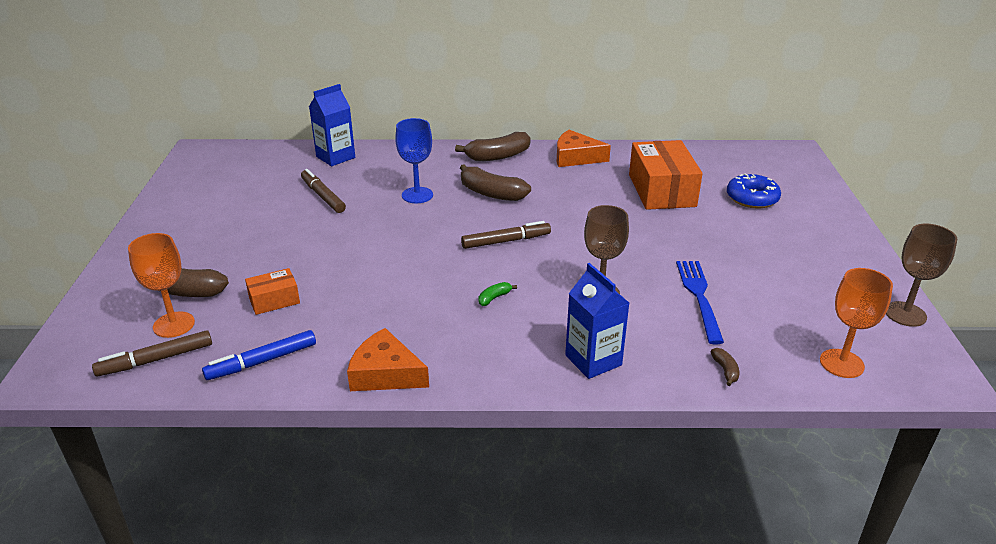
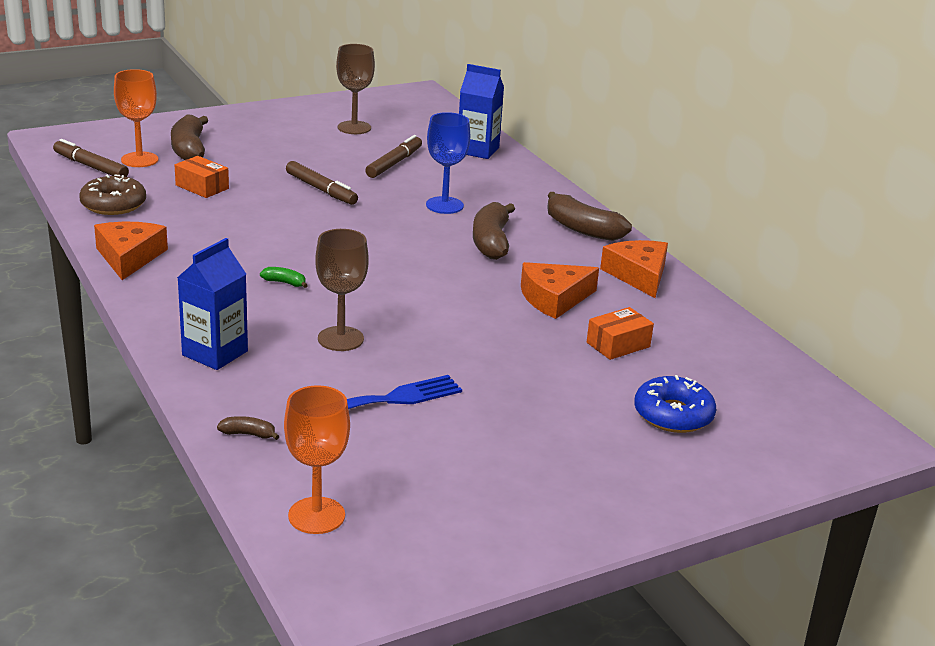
camera: 60 degrees right, 5 degrees down
blue marker [202,330,316,380] -> brown donut [79,174,146,215]
brown marker [461,221,551,249] -> brown marker moved to [286,161,358,205]
orange box [629,140,703,210] -> orange box [587,307,654,360], size x0.51
brown banana [711,348,739,386] -> brown banana turned 135 degrees counterclockwise [217,416,280,440]
brown goblet [886,224,958,327] -> brown goblet moved to [336,44,375,134]
none -> orange cheese [521,262,599,319]

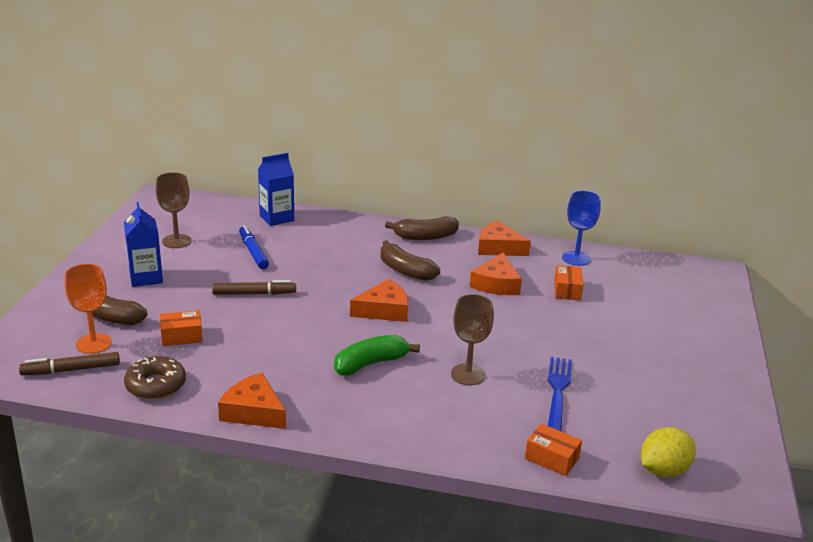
camera: 50 degrees left, 0 degrees up
blue carton [177,238,248,370] -> blue carton moved to [124,202,163,287]
brown banana [217,416,280,440] -> orange box [525,424,582,476]
green banana [260,267,308,288] -> green banana [334,335,420,376], size x2.20
orange goblet [284,385,350,534] -> yellow lemon [641,427,696,477]
brown marker [365,135,422,178] -> blue marker [239,225,269,269]
blue goblet [426,112,470,214] -> blue goblet moved to [562,191,601,266]
blue donut [634,375,716,433] -> none
none -> orange cheese [350,279,408,322]

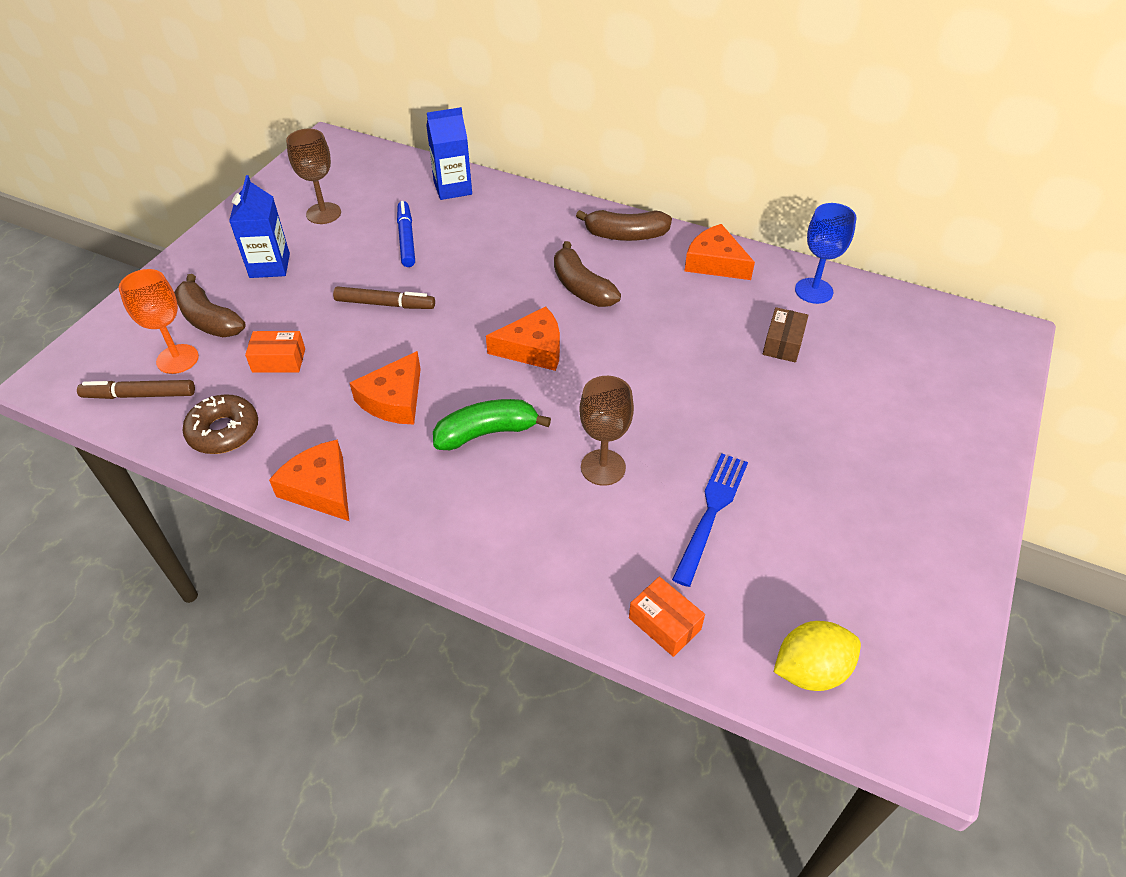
camera: 15 degrees right, 20 degrees up
orange cheese [470,253,522,295] -> orange cheese moved to [350,351,421,425]
orange box [554,265,583,301] -> brown box [763,307,809,363]

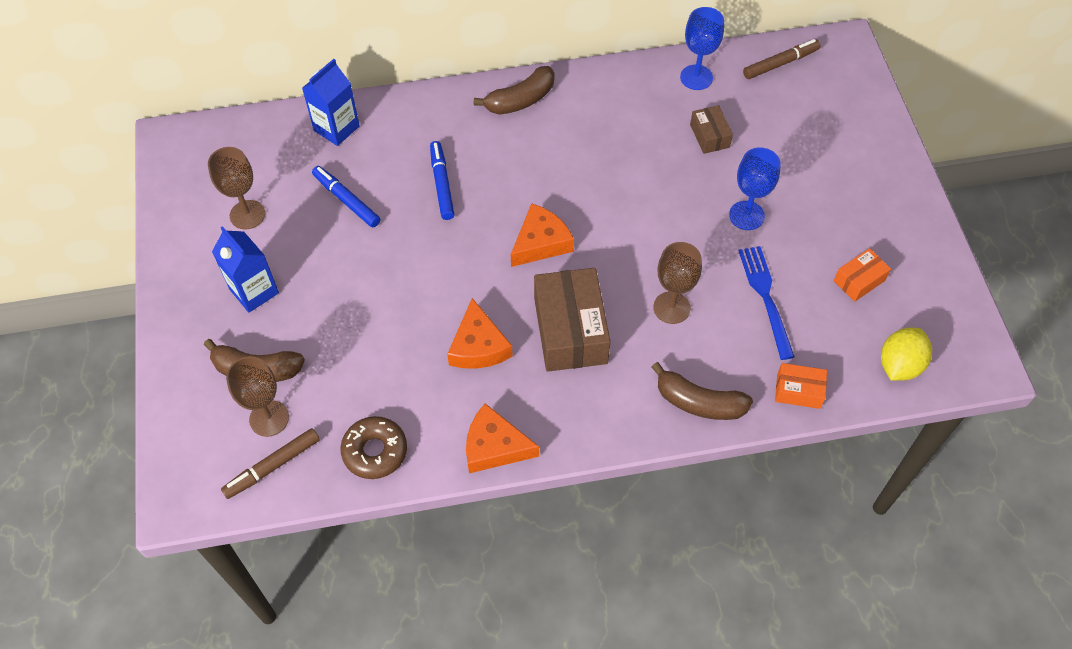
camera: 35 degrees left, 10 degrees up
orange goblet [119,269,199,374] -> brown goblet [226,356,289,437]
orange box [245,331,305,373] -> orange box moved to [834,248,891,302]
brown marker [333,286,435,309] -> brown marker moved to [743,39,821,79]
green banana [433,399,551,450] -> brown box [534,268,611,372]
brown banana [554,241,621,307] -> brown banana moved to [651,362,753,420]
orange cheese [684,224,755,280] -> none
none -> blue marker [430,141,454,220]
none -> blue goblet [729,147,781,230]

